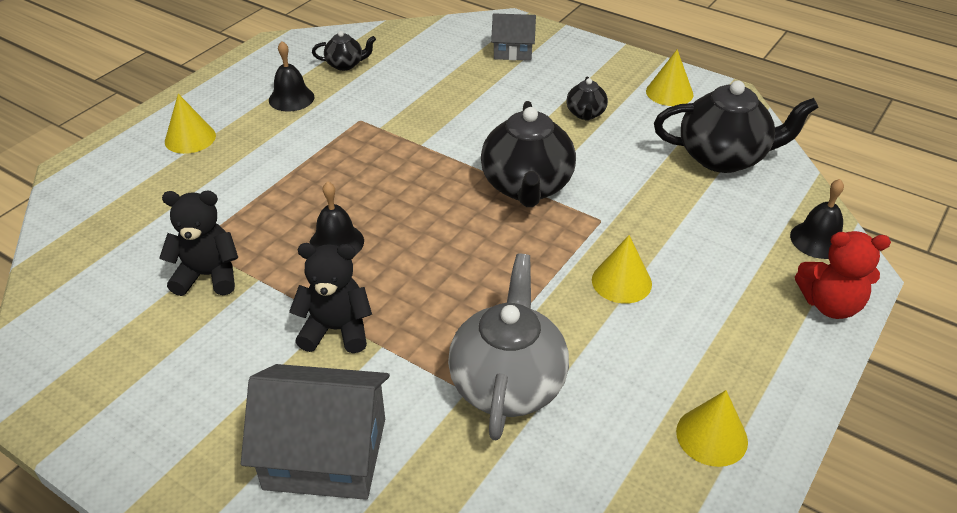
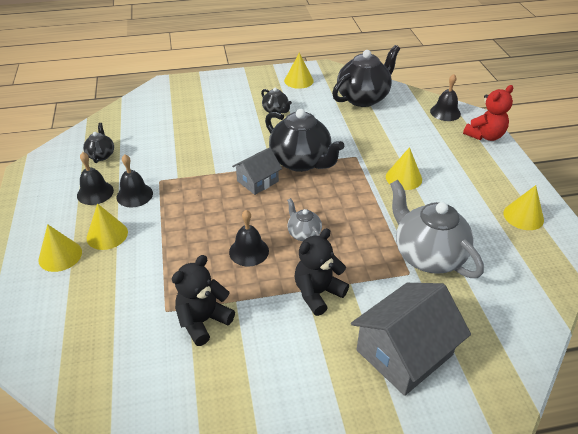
camera: 45 degrees left, 0 degrees up
black teapot [312,31,376,71] -> black teapot turned 45 degrees counterclockwise [83,123,114,163]
grey house [491,13,536,61] -> grey house moved to [232,148,282,195]
none -> yellow cone [86,203,128,250]
none -> black bell [116,154,153,207]
none -> grey teapot [287,198,322,241]

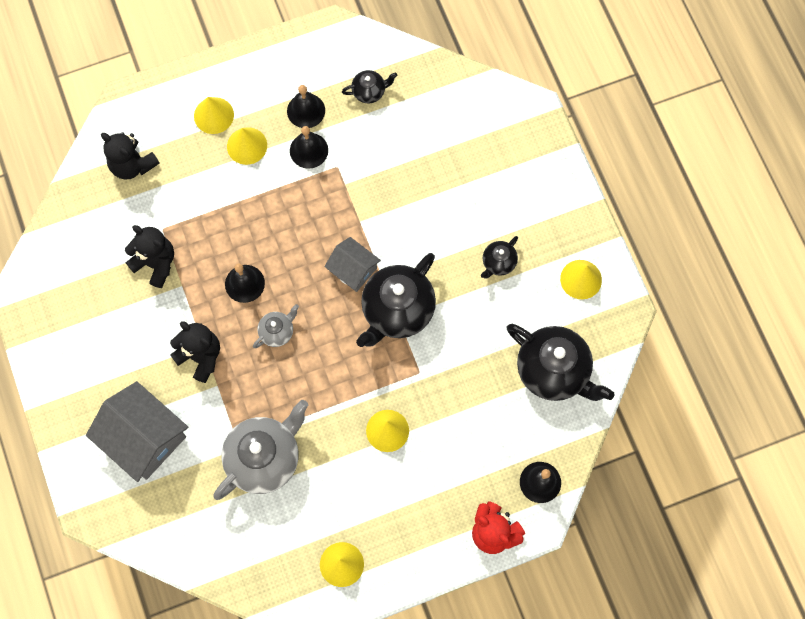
camera: 80 degrees right, 30 degrees up
none -> black teddy bear [101,132,160,179]

